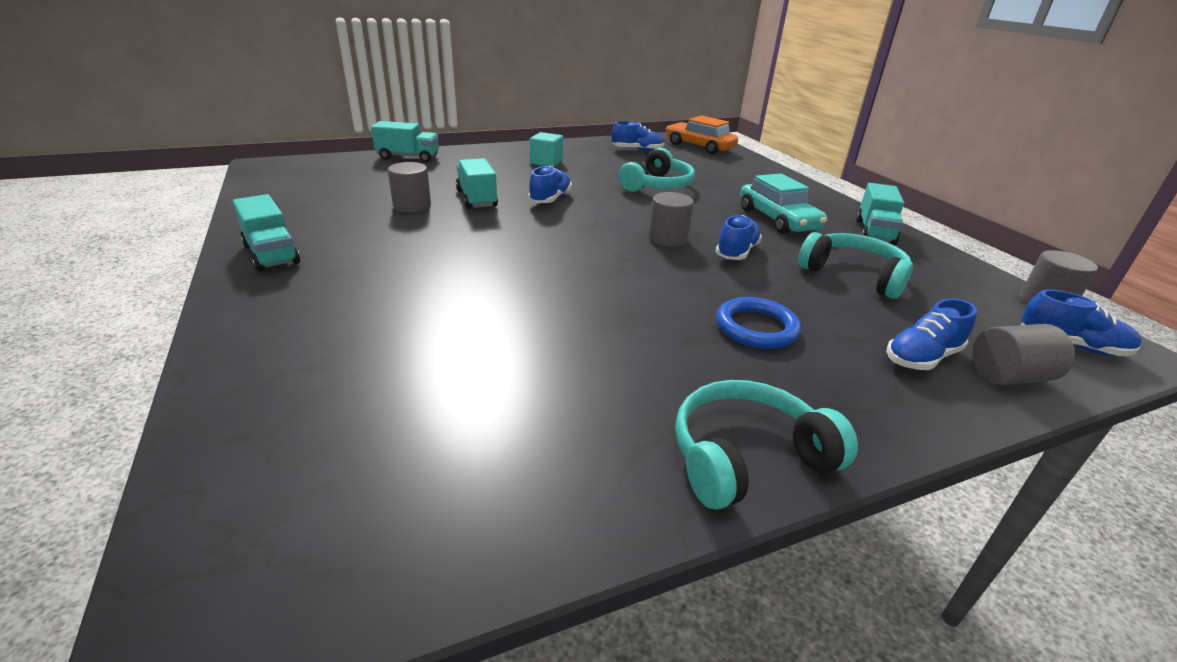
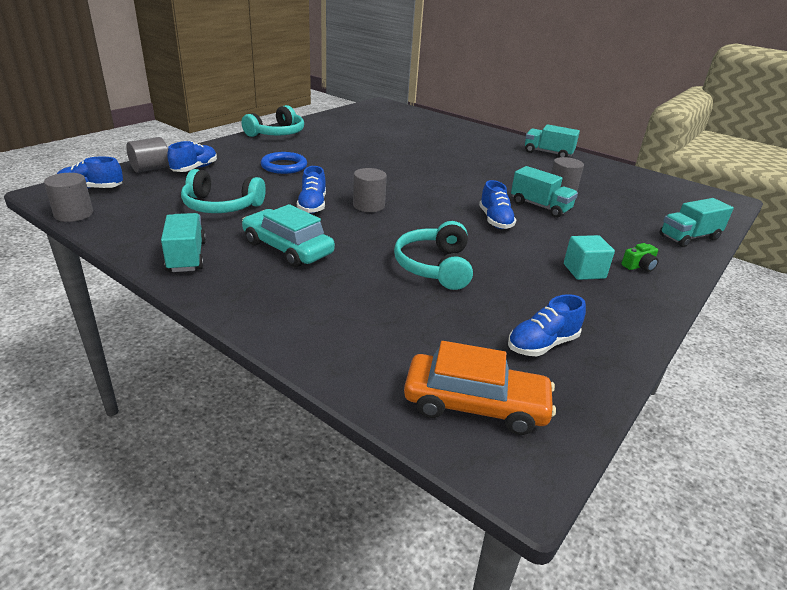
camera: 150 degrees right, 0 degrees up
none -> green camera [621,243,659,272]

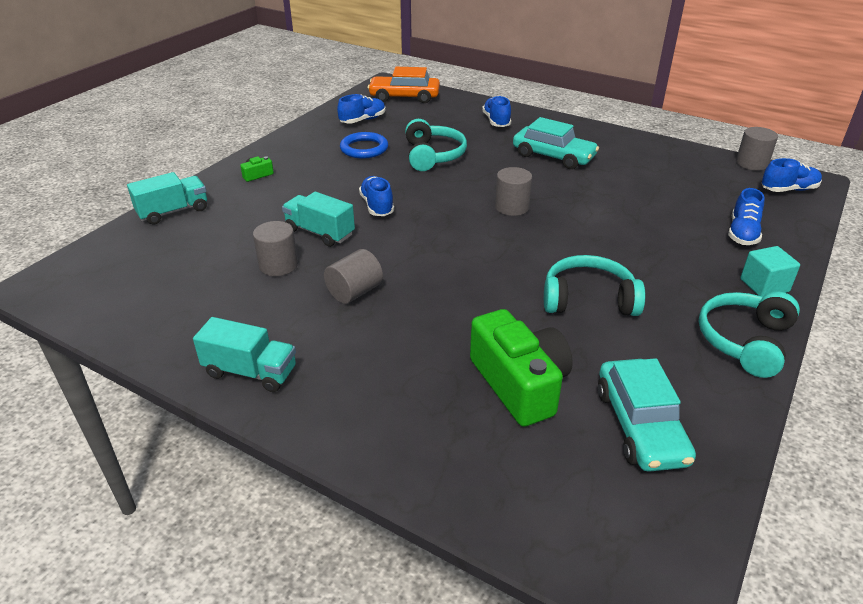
camera: 175 degrees right, 5 degrees up
grey cylinder [126,137,169,173] -> grey cylinder moved to [324,249,383,304]
turquoise truck [161,213,206,272] -> none
turquoise headphones [181,169,266,213] -> turquoise headphones moved to [544,255,645,316]
blue ring [261,152,307,174] -> blue ring moved to [340,132,388,158]
blue shoe [297,166,326,214] -> blue shoe moved to [482,96,511,127]
turquoise cube [564,235,615,280] -> turquoise cube moved to [740,246,800,297]
none -> green camera [470,309,573,427]
none -> turquoise car [598,358,696,472]

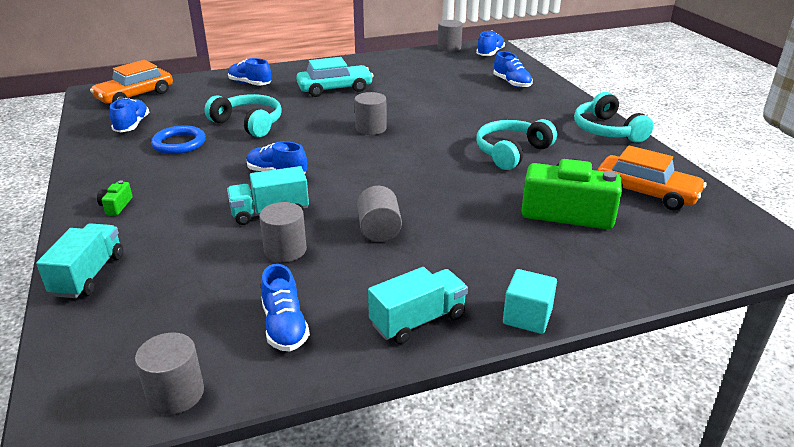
camera: 50 degrees left, 5 degrees down
turquoise car [598,358,696,472] -> orange car [597,146,706,210]
turquoise cube [740,246,800,297] -> turquoise cube moved to [503,269,557,334]
none -> grey cylinder [135,332,204,415]
none -> blue shoe [261,264,310,351]

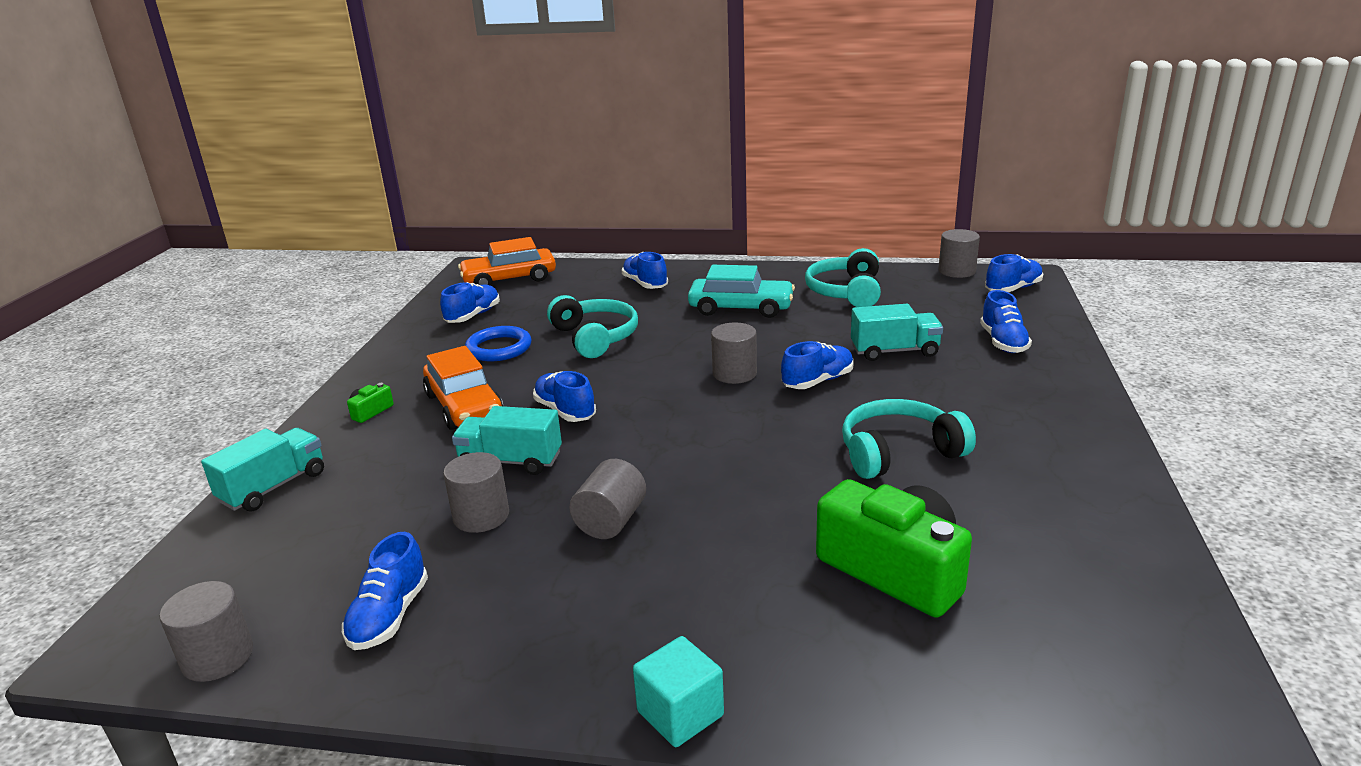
camera: 30 degrees right, 5 degrees down
turquoise truck [368,267,468,344] -> turquoise truck moved to [851,304,943,361]
turquoise headphones [574,92,654,143] -> turquoise headphones moved to [805,248,881,307]
orange car [597,146,706,210] -> orange car moved to [423,346,504,430]
none -> blue shoe [781,341,854,389]

